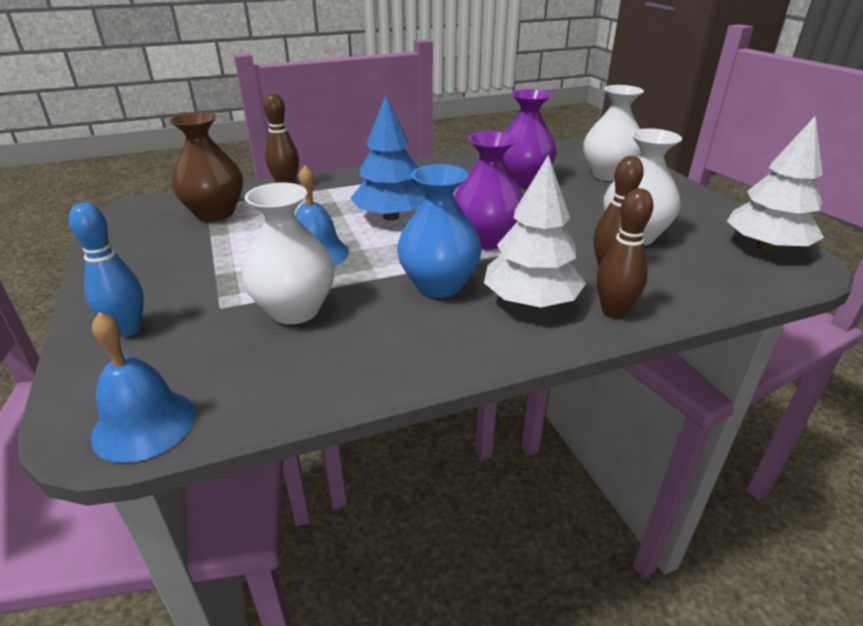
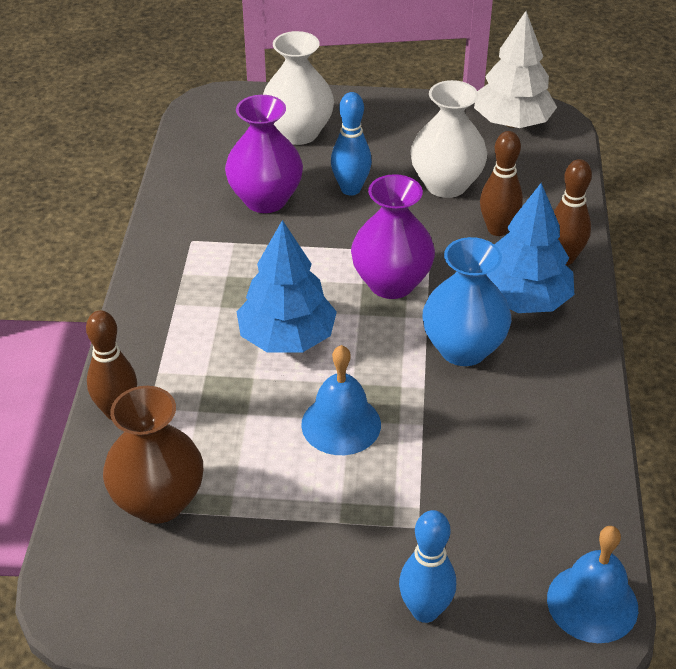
camera: 65 degrees left, 10 degrees up
white vase [242,183,334,324] -> none
white tree [484,155,586,308] -> blue tree [486,183,574,313]
none -> blue bowling pin [331,92,372,196]

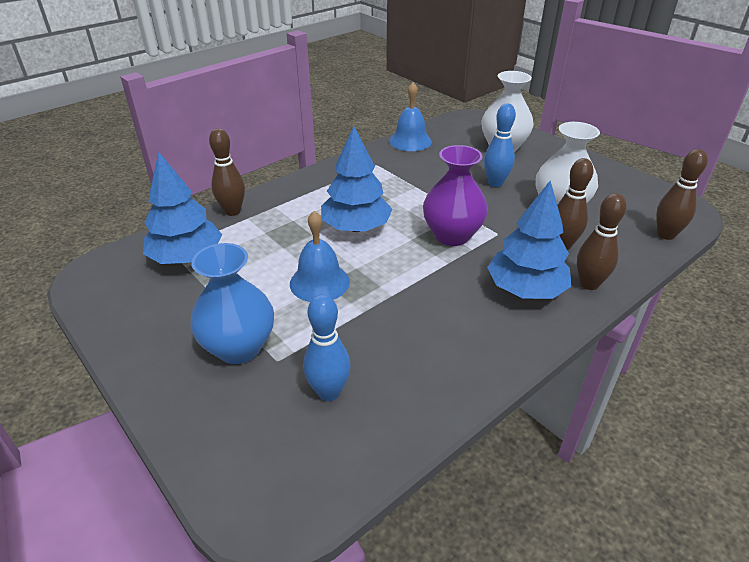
camera: 45 degrees right, 5 degrees down
brown vase [103,386,203,524] -> blue tree [143,152,222,264]
purple vase [225,95,303,213] -> none
blue bowling pin [399,510,456,623] -> blue bowling pin moved to [303,294,351,401]
blue vase [423,237,511,366] -> blue vase moved to [190,243,274,364]
white tree [474,11,557,128] -> none
blue bell [547,526,638,643] -> blue bell moved to [389,82,432,151]
none -> brown bowling pin [656,149,708,240]

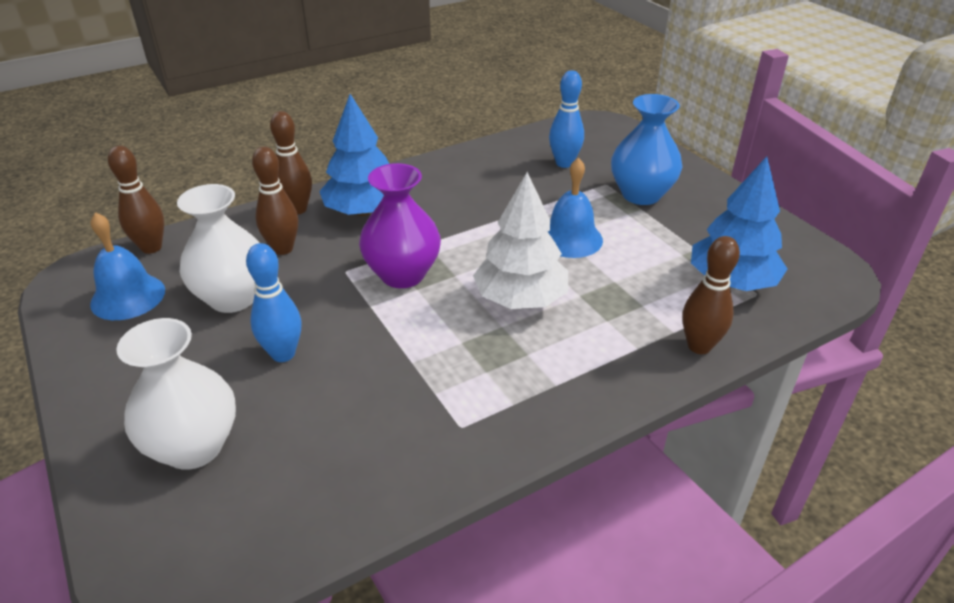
camera: 170 degrees left, 0 degrees up
blue tree [321,126,393,232] -> white tree [473,172,568,309]
blue bell [389,82,432,151] -> blue bell moved to [90,212,165,320]

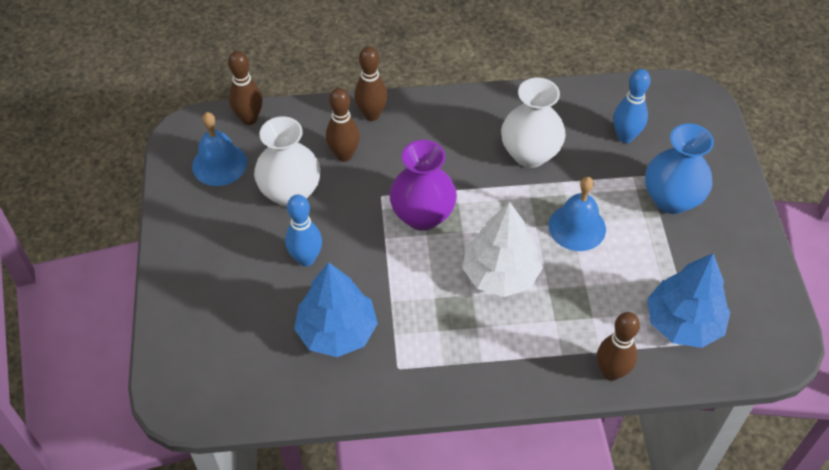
camera: 25 degrees right, 15 degrees up
white vase [116,318,236,470] -> white vase moved to [501,78,566,168]
blue tree [319,94,389,216] -> blue tree moved to [294,262,378,357]

